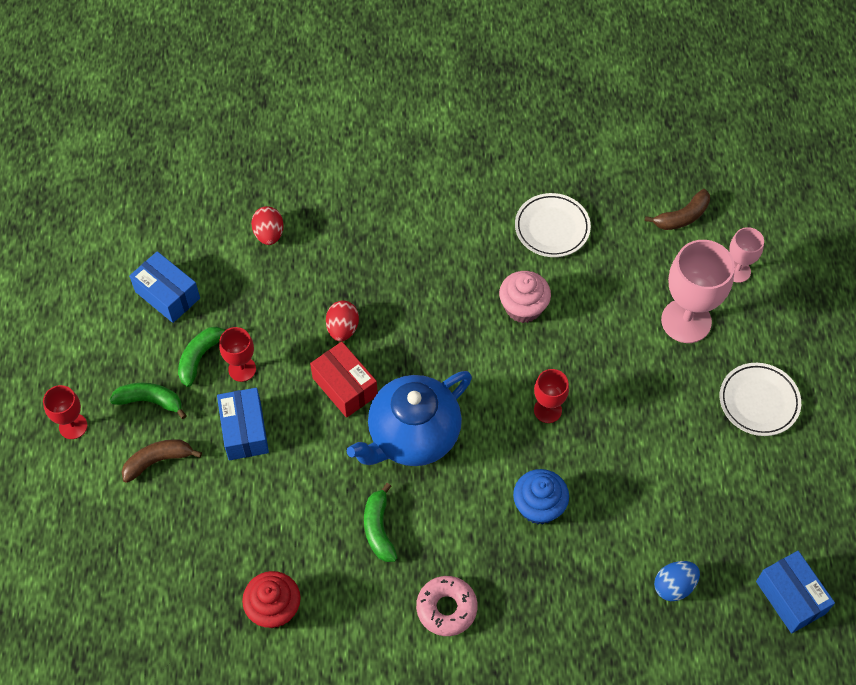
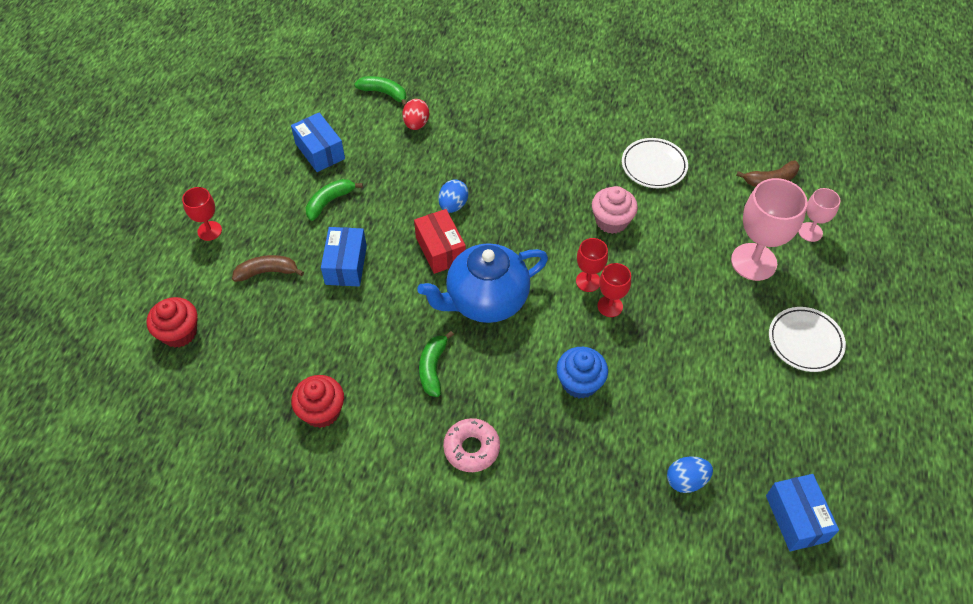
camera: 15 degrees right, 5 degrees down
green banana [110,383,187,419] -> green banana moved to [354,76,407,106]
red goblet [219,327,256,382] -> red goblet moved to [576,238,608,292]
red egg [326,301,359,341] -> blue egg [439,179,468,213]
none -> red cupcake [147,297,198,348]

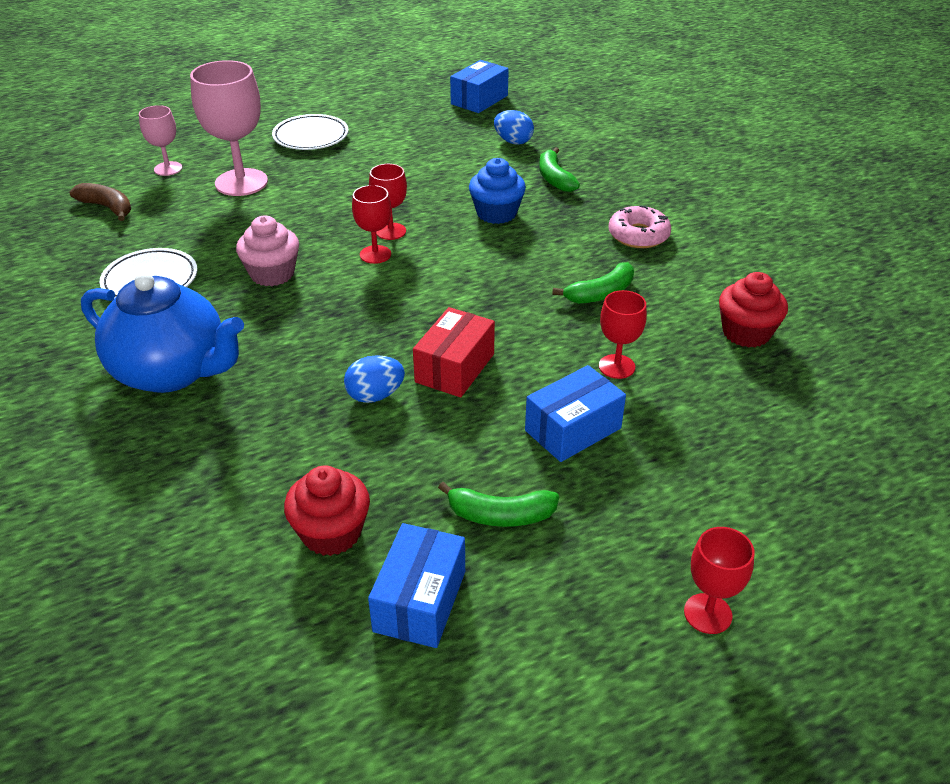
camera: 130 degrees left, 15 degrees down
red cupcake [147,297,198,348] -> red cupcake moved to [284,465,370,556]
brown banana [232,255,304,282] -> none
green banana [354,76,407,106] -> green banana moved to [539,147,580,192]
red egg [402,99,429,130] -> none
blue teapot [417,243,548,323] -> blue teapot moved to [81,272,244,393]
none -> red goblet [599,290,647,379]

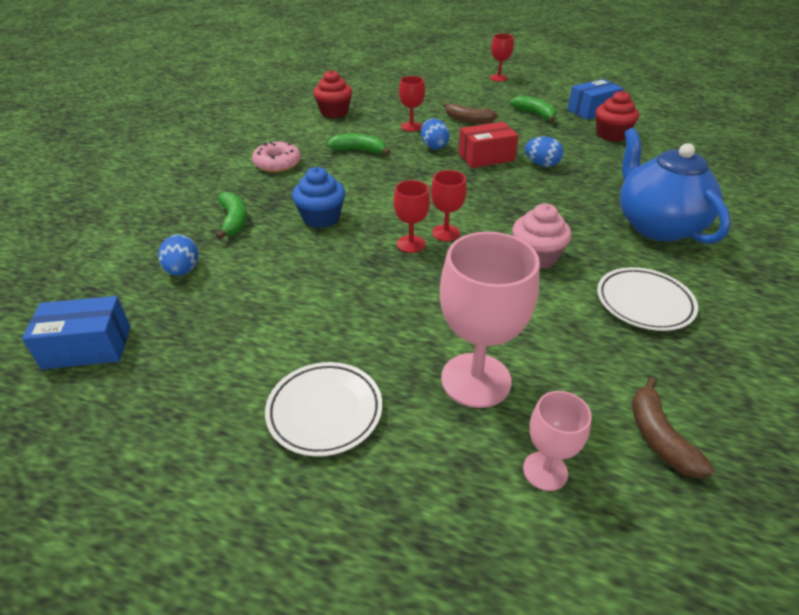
camera: 135 degrees left, 0 degrees up
blue box [525,365,626,462] -> brown banana [443,103,498,124]
green banana [539,147,580,192] -> green banana turned 45 degrees counterclockwise [216,192,247,239]
none -> blue egg [421,119,450,149]

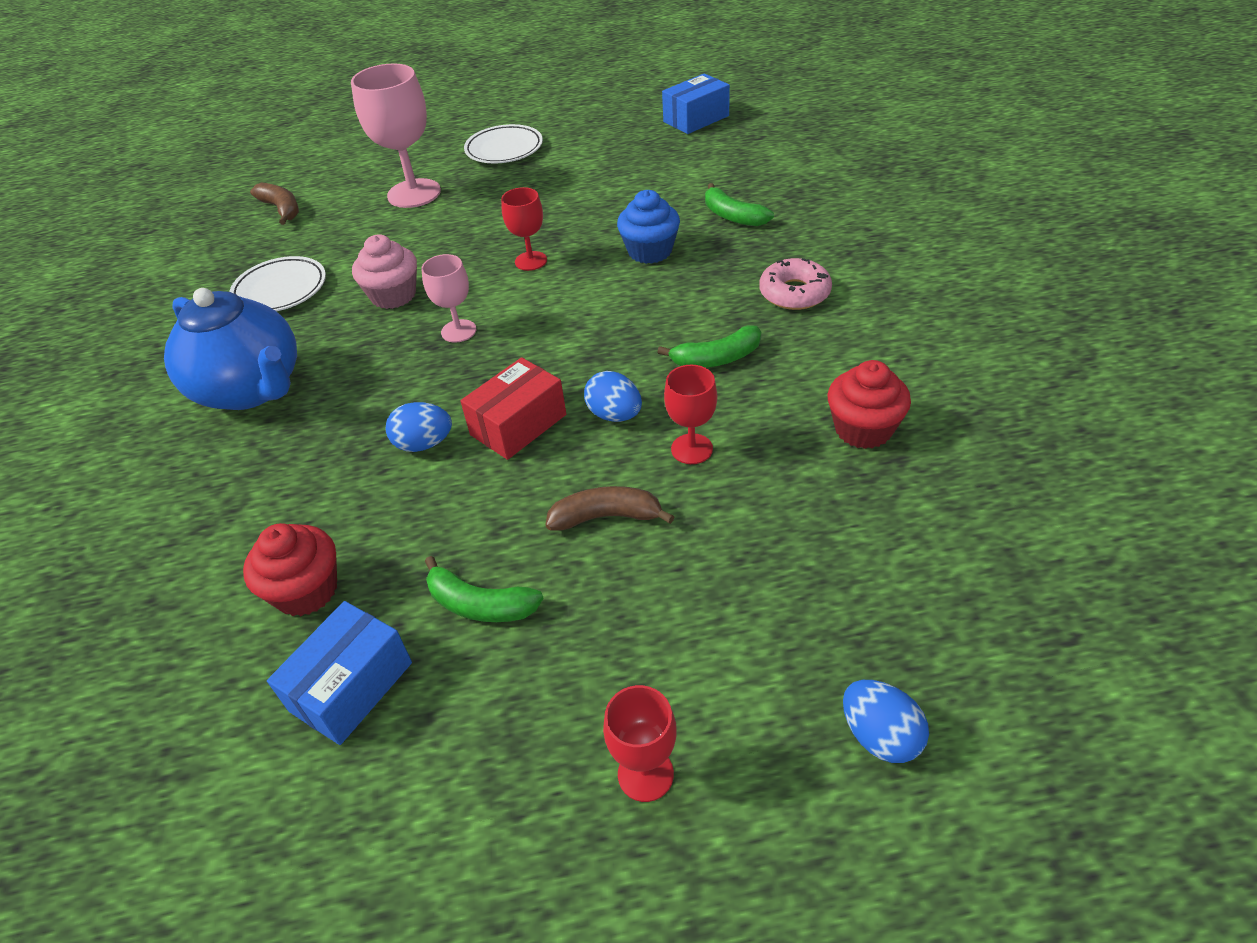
camera: 155 degrees right, 5 degrees up
blue egg [158,235,199,276] -> blue egg moved to [843,680,929,763]
red goblet [431,170,467,241] -> none
pink goblet [523,391,592,491] -> pink goblet moved to [421,254,476,342]

